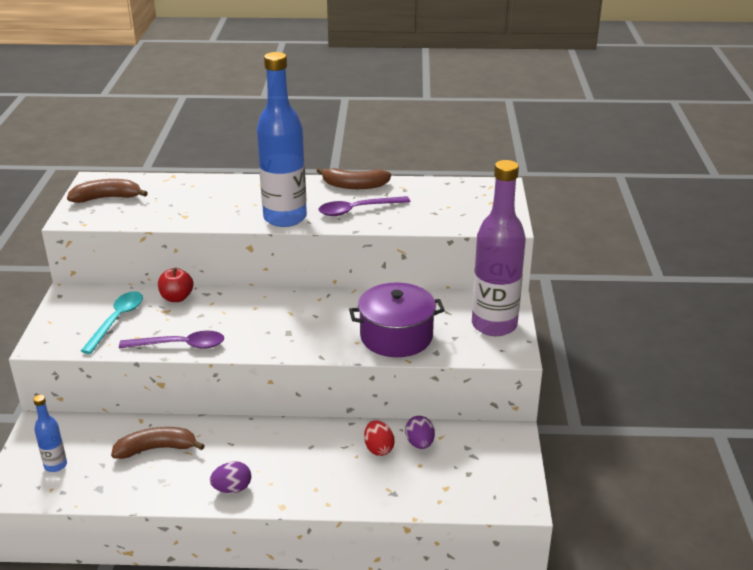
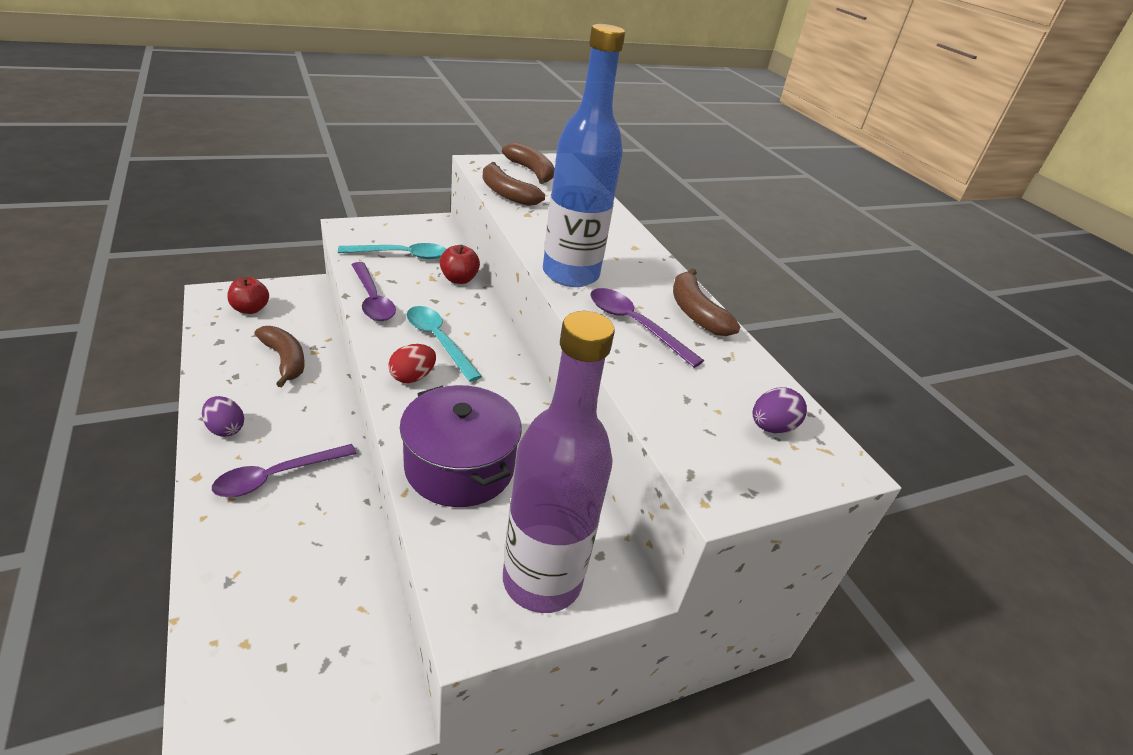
camera: 60 degrees right, 5 degrees up
blue bottle [33,395,67,472] -> red apple [227,277,269,314]
red egg [364,420,395,456] -> red egg moved to [388,344,436,383]
purple egg [405,416,435,449] -> purple egg moved to [753,387,807,433]
none -> purple spoon [212,444,357,497]
none -> turquoise spoon [406,306,482,382]
none -> brown banana [483,162,545,206]

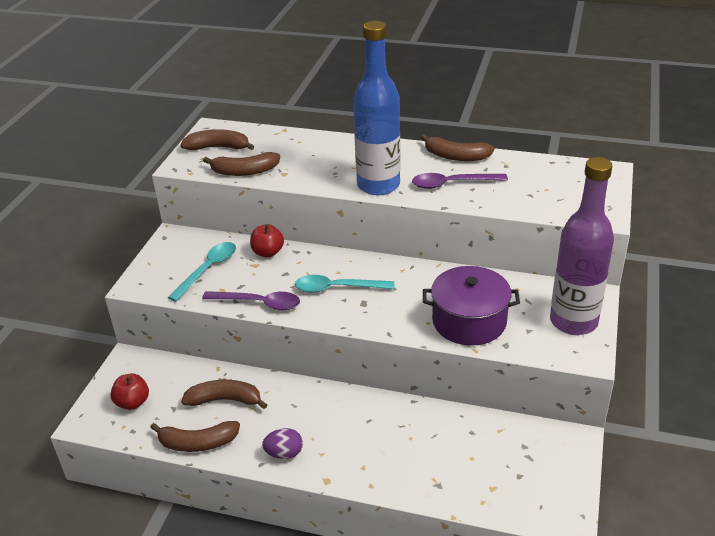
camera: 45 degrees left, 0 degrees up
purple spoon [212,444,357,497] -> none
red egg [388,344,436,383] -> none
purple egg [753,387,807,433] -> none
none -> brown banana [150,421,240,452]

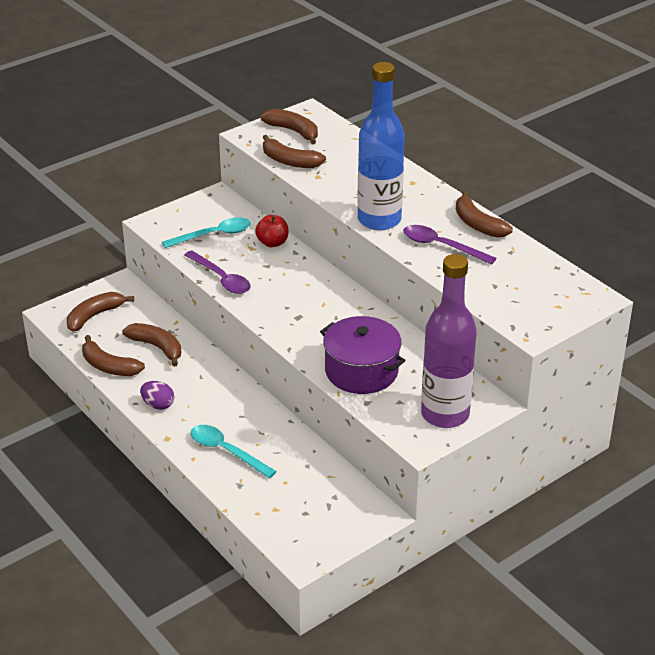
camera: 35 degrees right, 0 degrees up
red apple [110,373,149,410] -> brown banana [67,292,134,332]
turquoise spoon [295,275,394,293] -> turquoise spoon moved to [191,425,277,479]

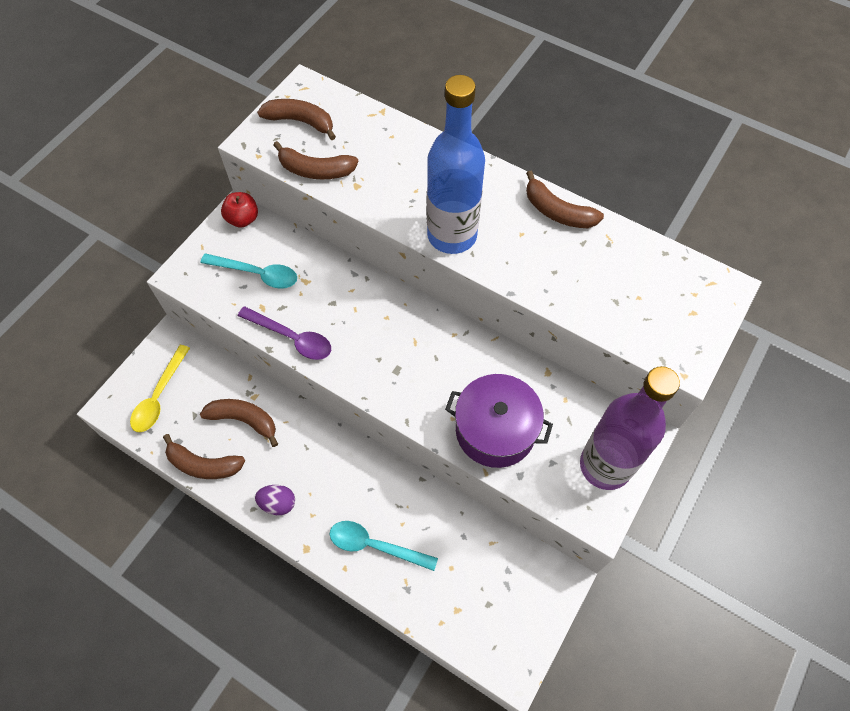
camera: 20 degrees left, 25 degrees up
brown banana [67,292,134,332] -> yellow spoon [130,345,190,432]
turquoise spoon [162,217,251,248] -> turquoise spoon turned 60 degrees clockwise [200,253,297,289]
red apple [255,215,289,247] -> red apple moved to [221,192,258,228]
purple spoon [403,225,496,265] -> none

